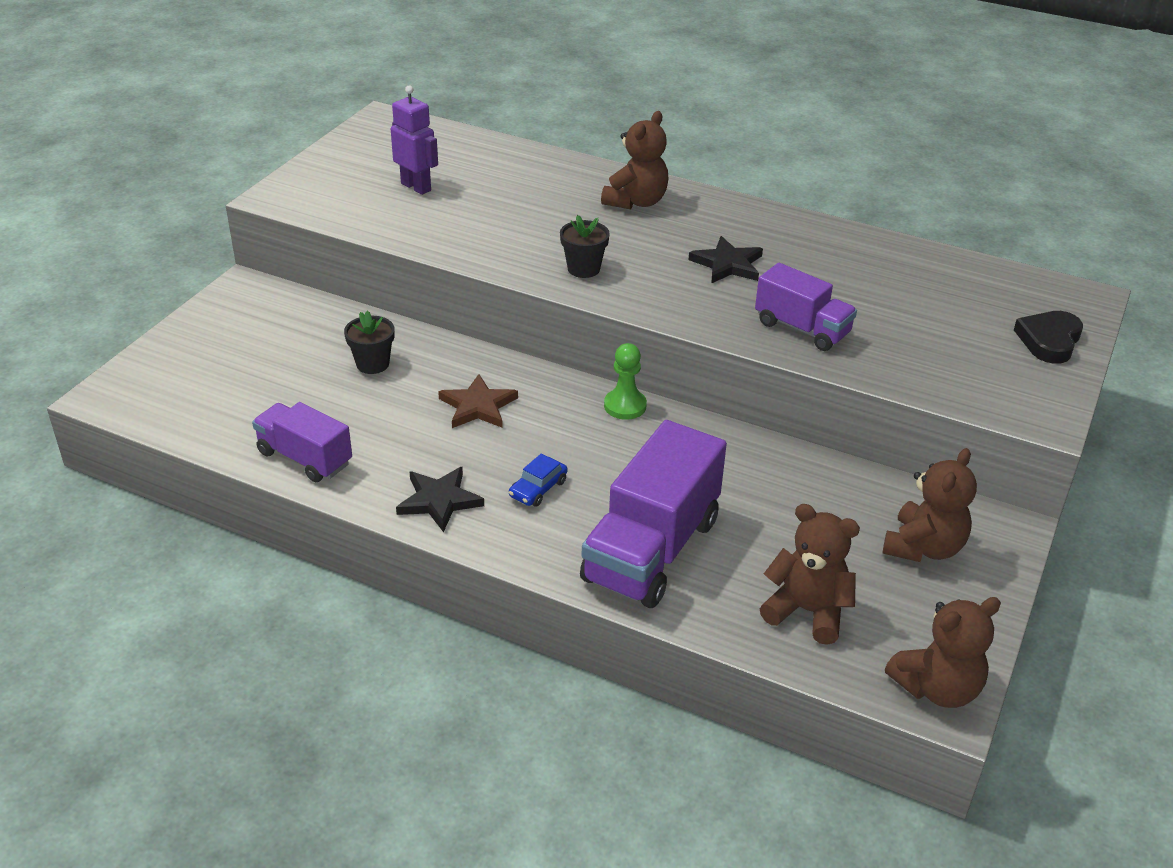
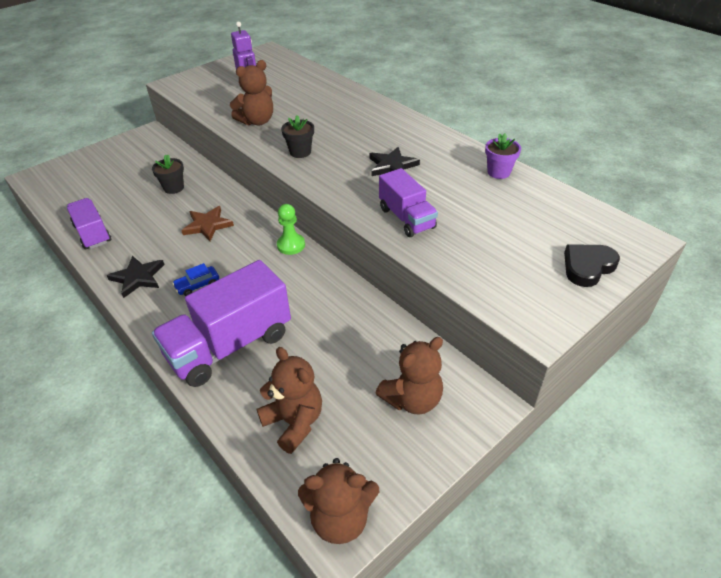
camera: 25 degrees right, 5 degrees up
brown teddy bear [601,111,669,209] -> brown teddy bear moved to [230,60,273,125]
none -> purple flower pot [485,133,521,179]

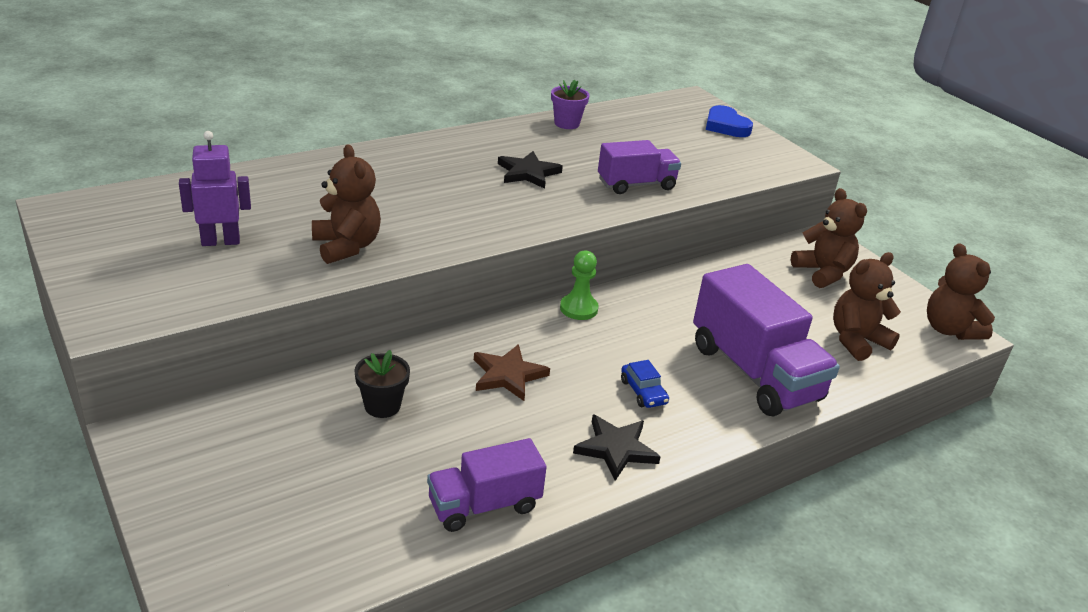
camera: 85 degrees left, 10 degrees down
black flower pot [281,115,314,158] -> none
brown teddy bear [298,458,379,544] -> brown teddy bear turned 150 degrees clockwise [927,243,995,340]
black heart [564,244,620,287] -> blue heart [706,105,753,137]

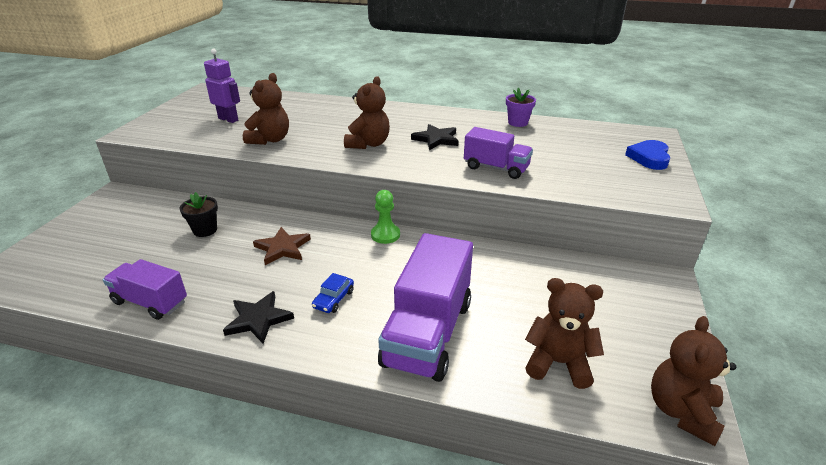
camera: 50 degrees right, 0 degrees up
brown teddy bear [791,188,867,288] -> brown teddy bear moved to [344,76,390,149]

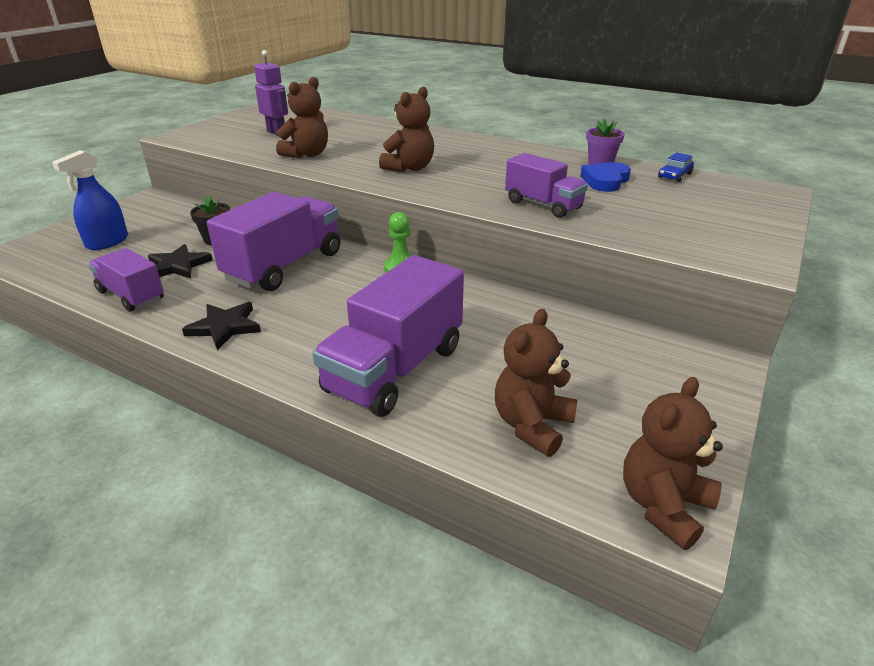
camera: 15 degrees right, 0 degrees up
brown star [253,227,311,265] -> purple truck [207,192,340,291]
blue car [312,273,354,313] -> blue car moved to [658,152,694,182]
black star [411,124,459,150] -> black star moved to [148,244,213,279]
brown teddy bear [525,278,604,389] -> brown teddy bear turned 90 degrees counterclockwise [495,309,577,457]
blue heart [625,140,671,170] -> blue heart moved to [580,162,631,192]
none -> blue spray bottle [52,150,128,250]

